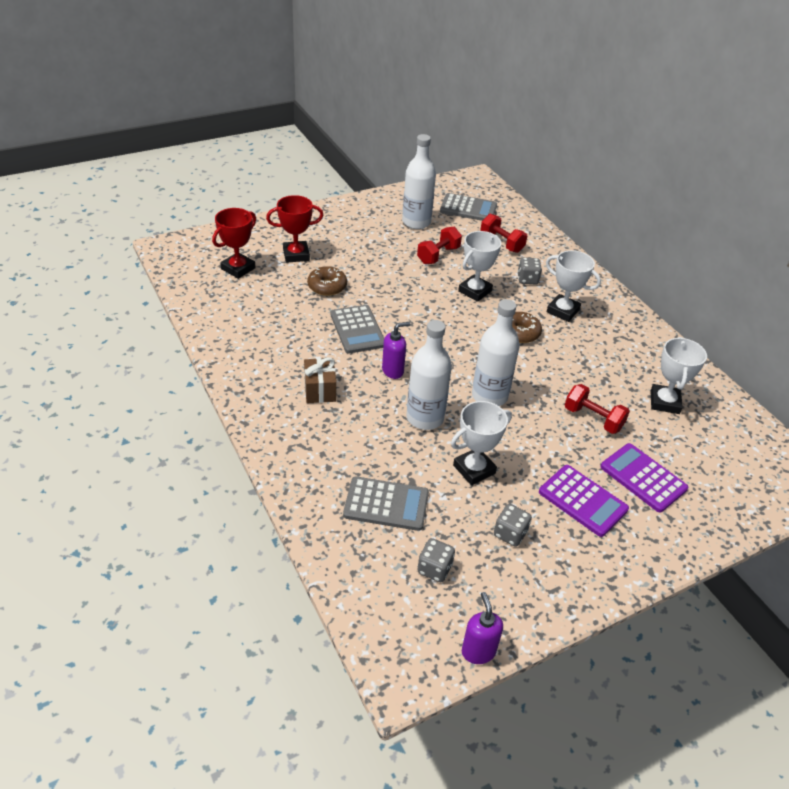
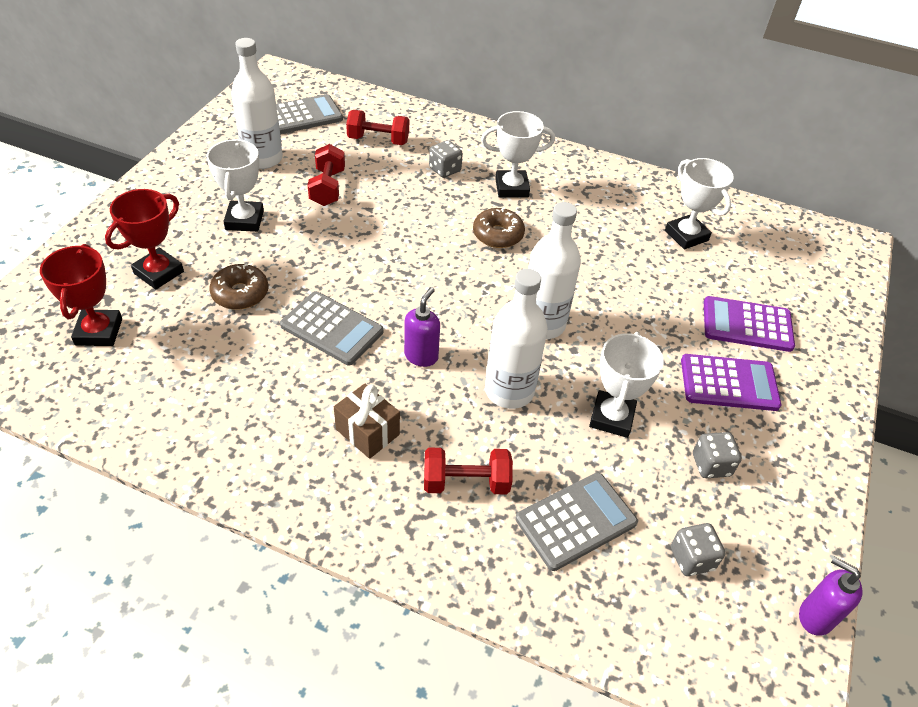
camera: 40 degrees left, 5 degrees up
white trophy [458,231,501,302] -> white trophy moved to [206,139,264,232]
red dumbbell [565,384,630,434] -> red dumbbell moved to [424,448,513,494]

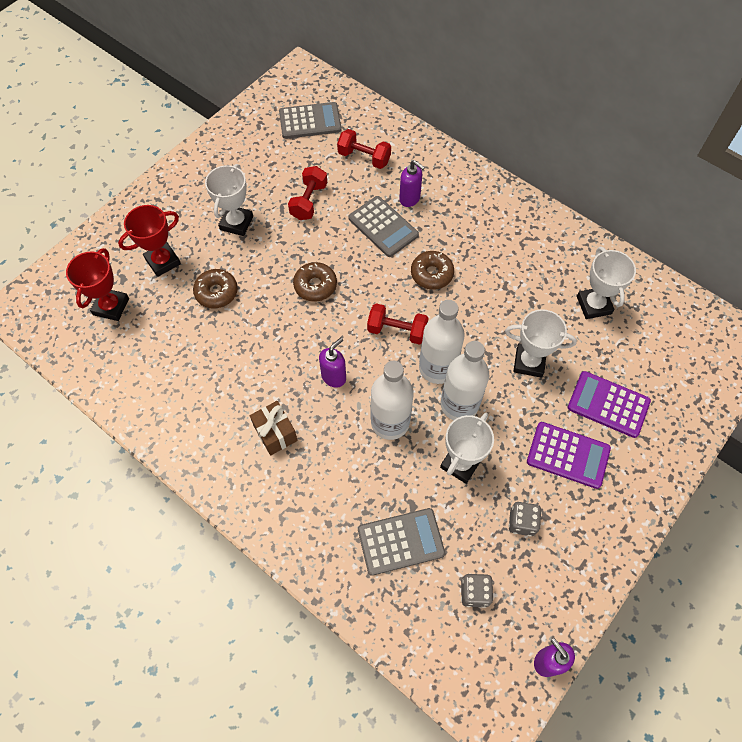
camera: 20 degrees right, 15 degrees up
white bottle [231,38,283,169] -> white bottle moved to [441,341,489,420]
grey calculator [280,291,384,366] -> grey calculator moved to [348,196,419,257]
red dumbbell [424,448,513,494] -> red dumbbell moved to [367,303,428,345]
grey dice [429,140,463,178] -> purple soap dispenser [399,160,425,207]
white trophy [481,111,555,198] -> white trophy moved to [505,309,577,378]
none -> brown donut [293,262,337,301]

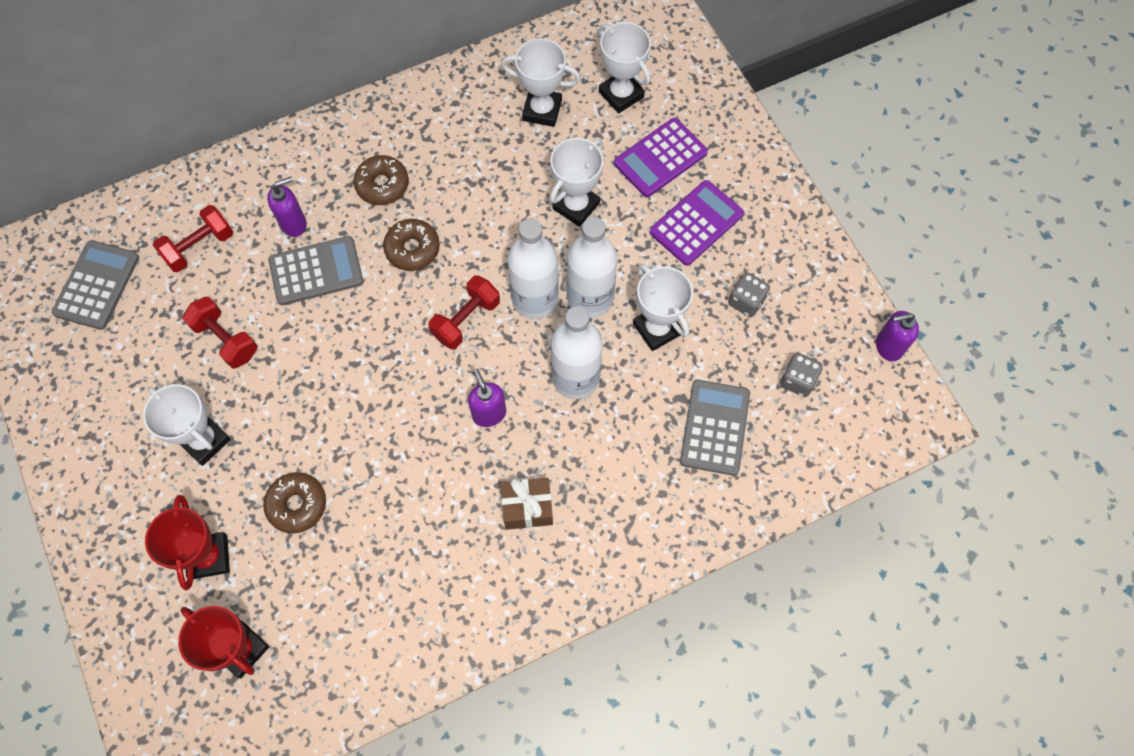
camera: 65 degrees left, 5 degrees up
brown donut [293,262,337,301] -> brown donut moved to [353,155,409,205]
none -> white trophy [599,22,651,113]

